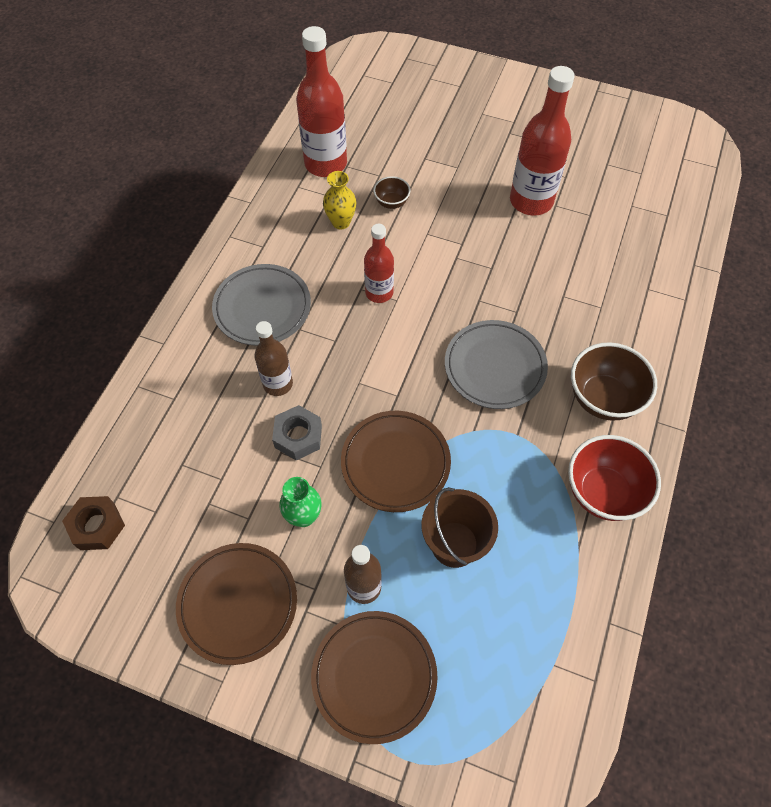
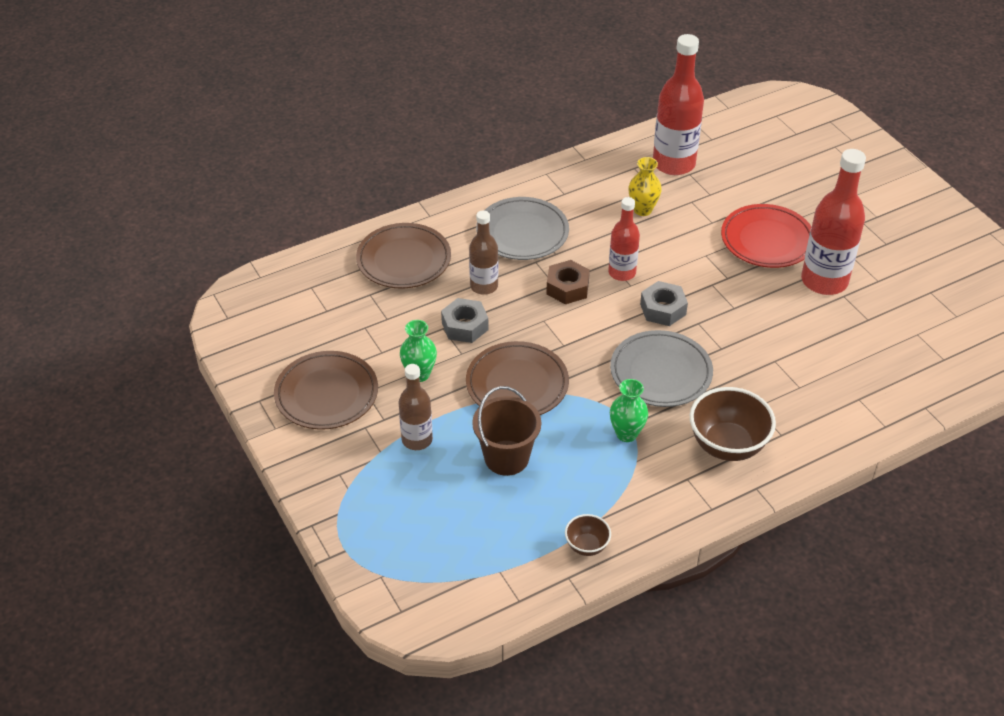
camera: 40 degrees right, 15 degrees down
brown nut [62,496,125,550] -> brown nut moved to [546,260,590,304]
brown plate [311,611,438,744] -> brown plate moved to [356,223,451,289]
brown bowl [374,176,410,209] -> brown bowl moved to [565,514,611,556]
red bowl [568,435,661,521] -> none
none -> green vase [610,379,648,442]
none -> grey nut [640,281,688,326]
none -> red plate [721,204,812,268]

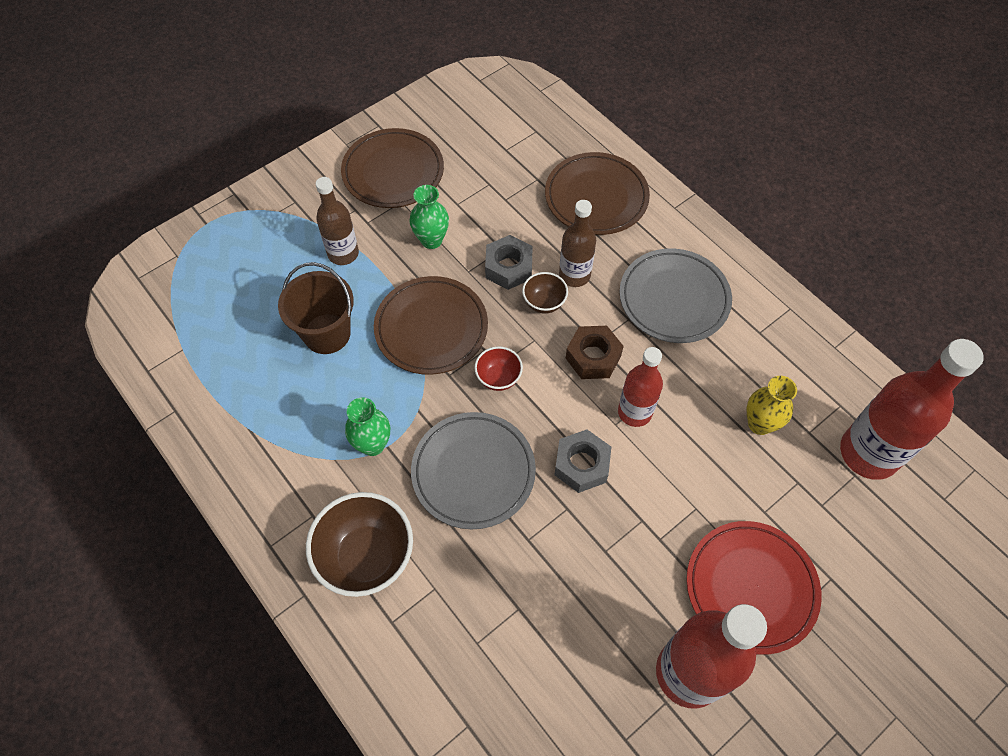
camera: 80 degrees right, 15 degrees up
brown bowl [565,514,611,556] -> brown bowl moved to [522,272,568,314]
none -> red bowl [475,346,523,391]

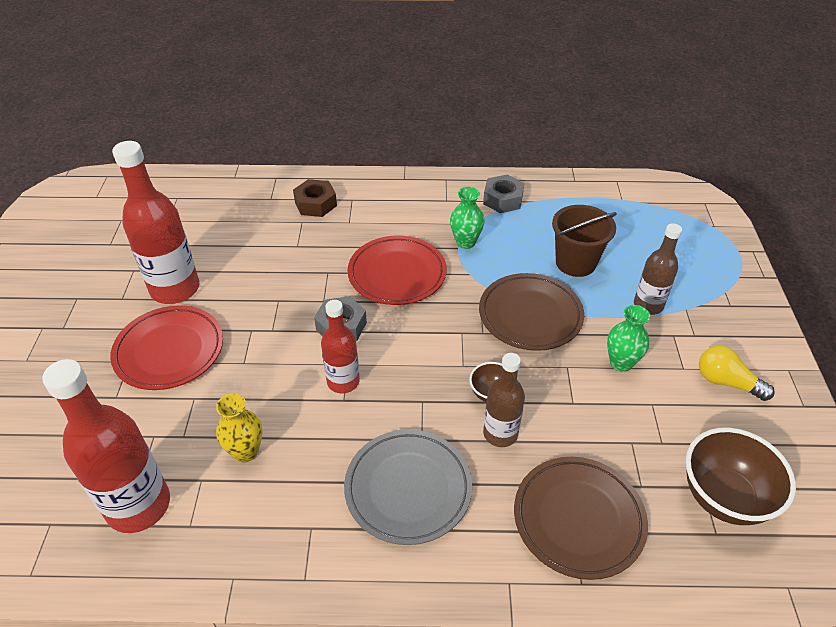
camera: 130 degrees right, 15 degrees down
brown bowl [306,492,413,597] -> brown bowl moved to [686,428,796,525]
brown plate [341,128,444,208] -> yellow light bulb [699,346,775,401]
grey plate [411,412,536,529] -> red plate [347,236,447,305]
red bowl [475,346,523,391] -> none
grey nut [485,235,533,290] -> grey nut moved to [483,175,524,213]
brown nut [566,326,624,379] -> brown nut moved to [293,179,337,217]

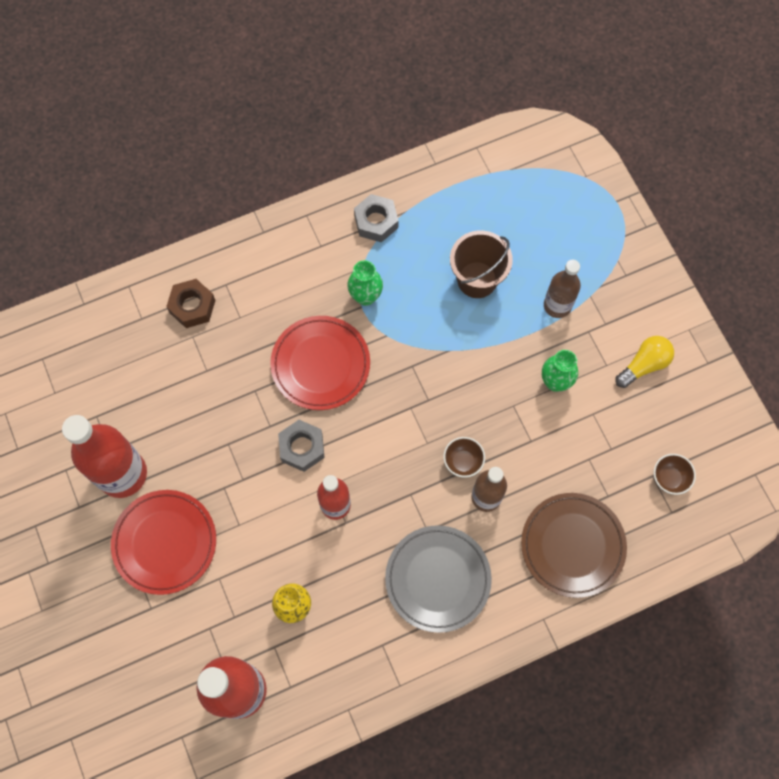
camera: 25 degrees left, 25 degrees up
brown plate [479,273,584,351] -> none
brown bowl [686,428,796,525] -> brown bowl [654,454,696,495], size x0.52
yellow light bulb [699,346,775,401] -> yellow light bulb turned 135 degrees clockwise [616,336,674,388]

